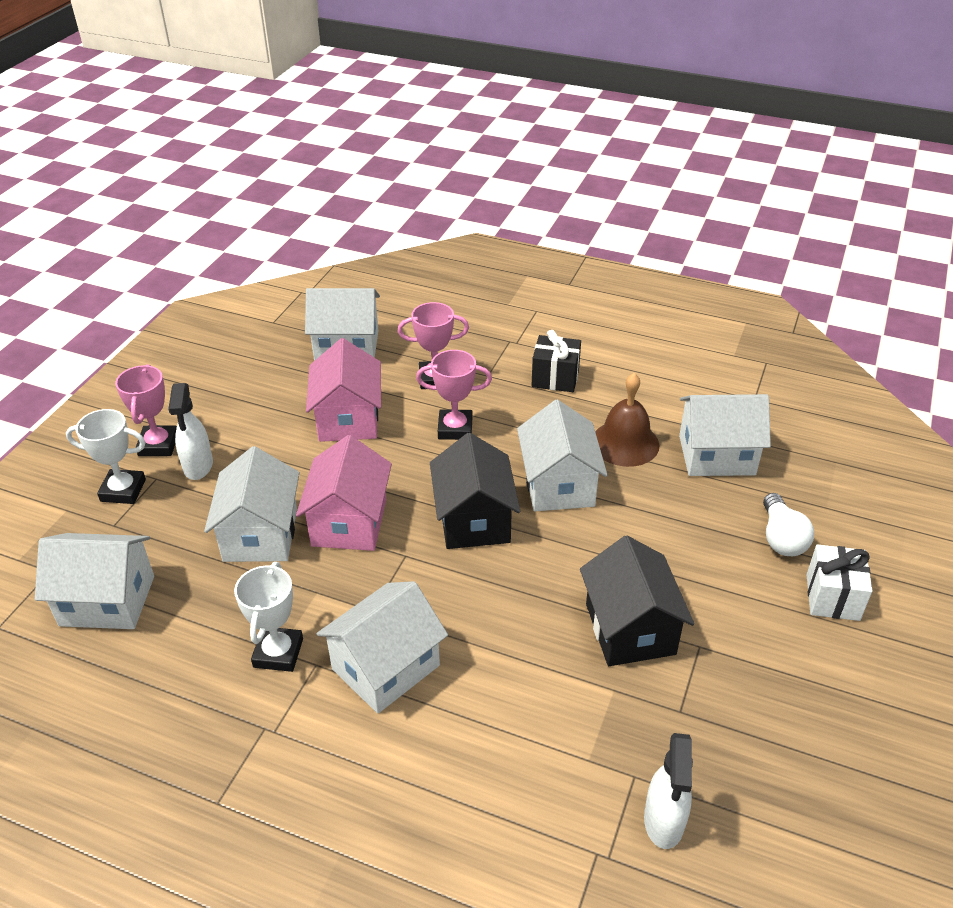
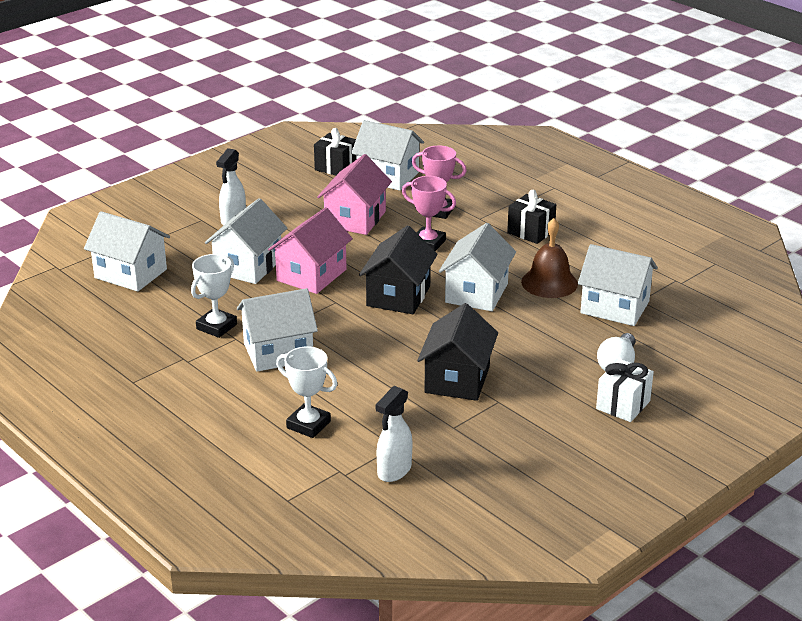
camera: 25 degrees right, 10 degrees down
white trophy [66,409,146,504] -> white trophy moved to [276,346,337,438]
pink trophy [115,364,177,456] -> none
none -> black gift [314,128,356,175]

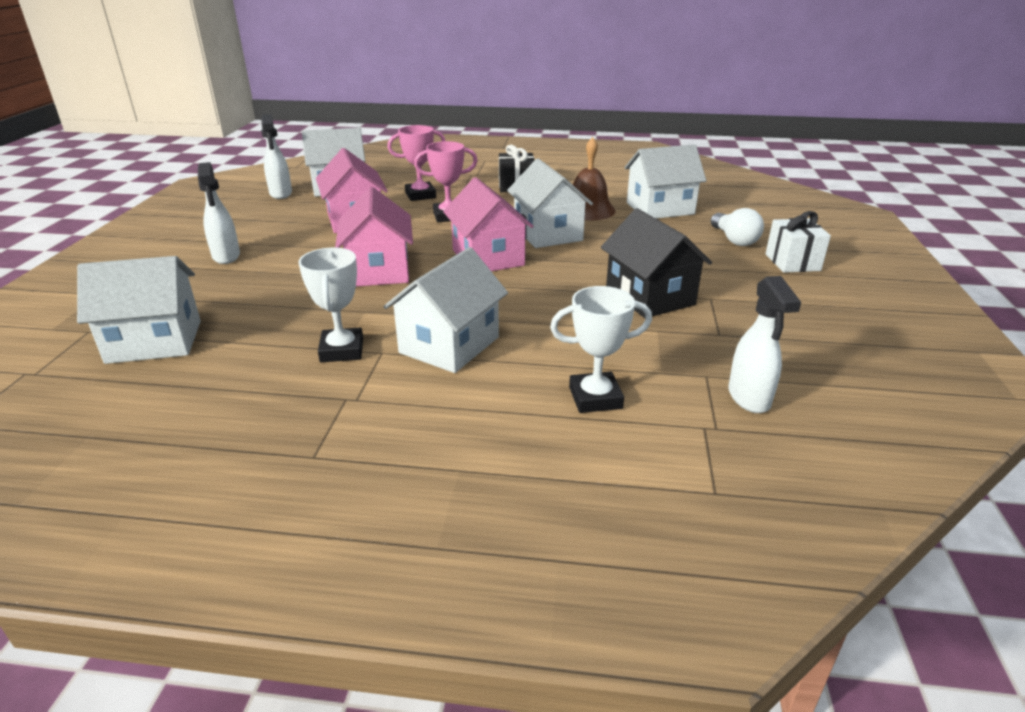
camera: 40 degrees left, 0 degrees up
white house [205,198,287,284] -> none
black gift [314,128,356,175] -> white spray bottle [261,114,292,199]
black house [359,226,438,314] -> pink house [443,177,534,271]

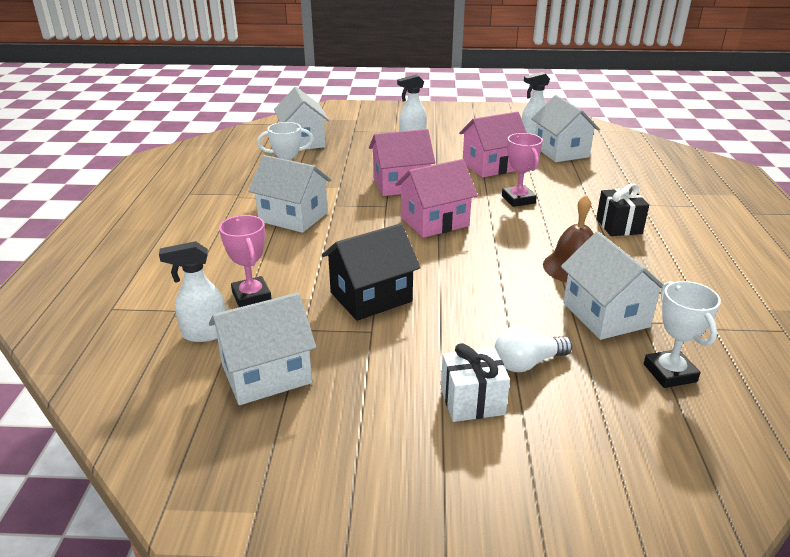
camera: 85 degrees right, 0 degrees up
pink trophy [387,125,445,201] -> pink trophy moved to [219,215,272,307]
white house [507,158,593,248] -> white house moved to [209,293,316,405]
white trophy [550,286,652,413] -> white trophy moved to [644,281,721,388]

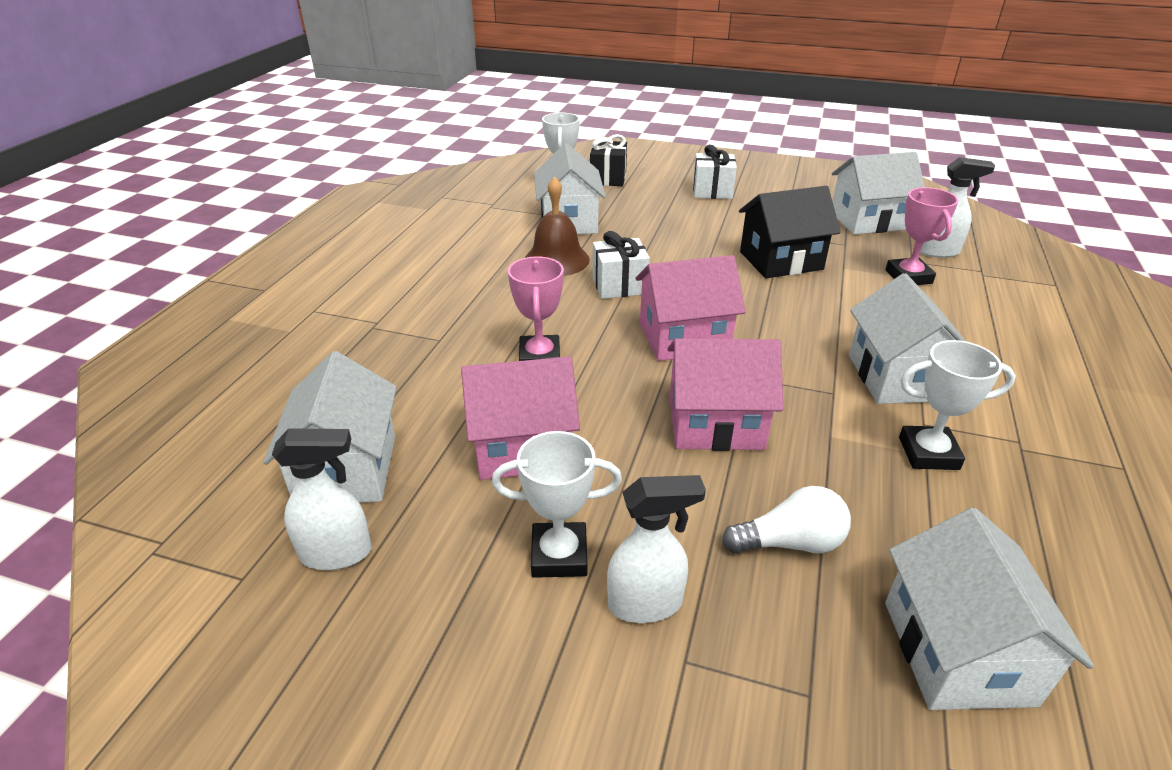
camera: 165 degrees left, 5 degrees up
white house [248,155,332,233] -> white house turned 45 degrees clockwise [849,273,966,404]
white light bulb [494,326,572,372] -> white light bulb moved to [722,486,851,554]
black gift [596,183,649,236] -> black gift moved to [590,134,627,186]
none -> white trophy [492,431,622,578]
none -> white gift [593,231,650,299]

